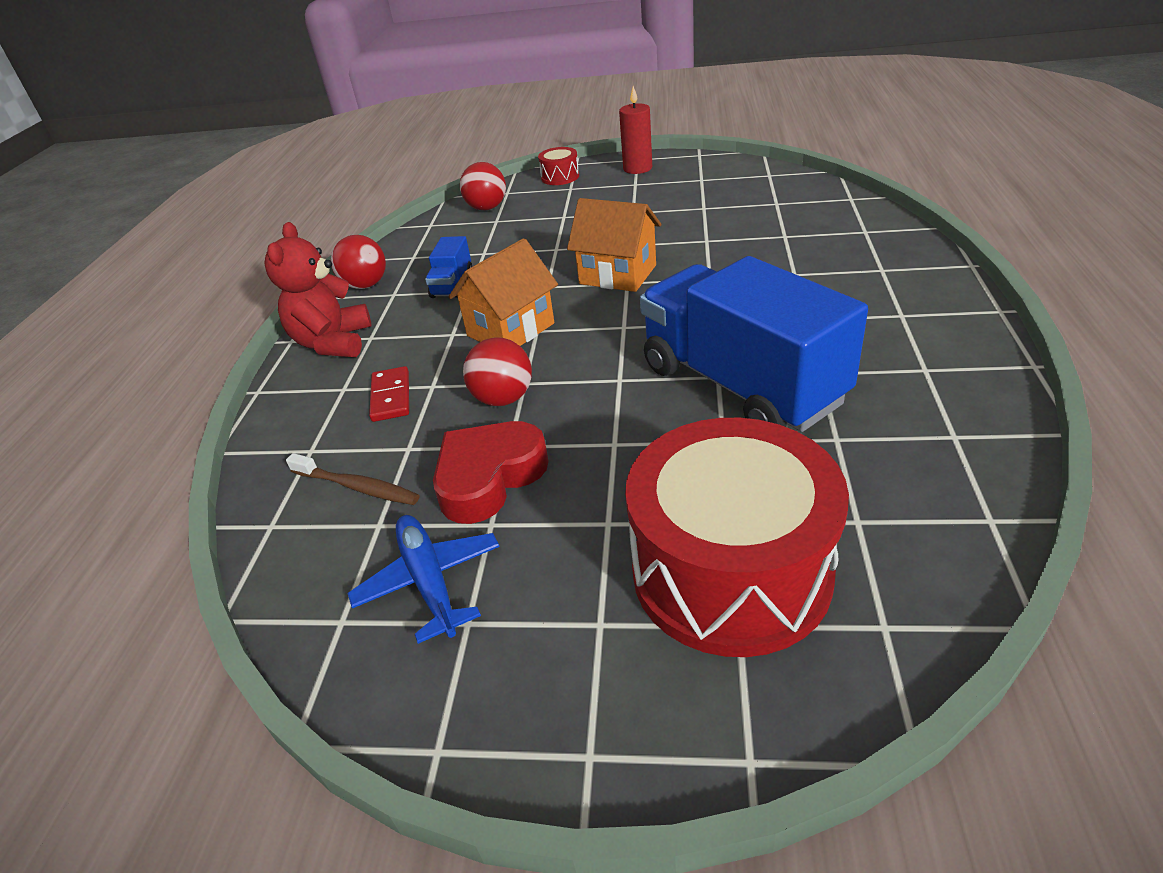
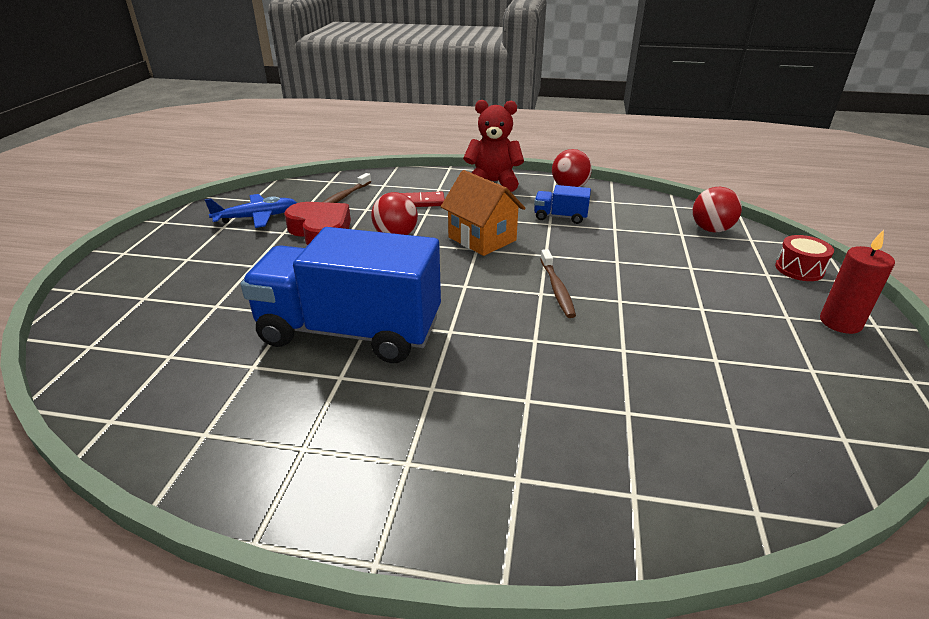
camera: 90 degrees right, 5 degrees down
orange house [567,198,661,292] -> brown toothbrush [540,249,576,318]
red drum [625,418,849,657] -> none
blue truck [640,256,868,432] -> blue truck turned 135 degrees counterclockwise [241,227,441,363]

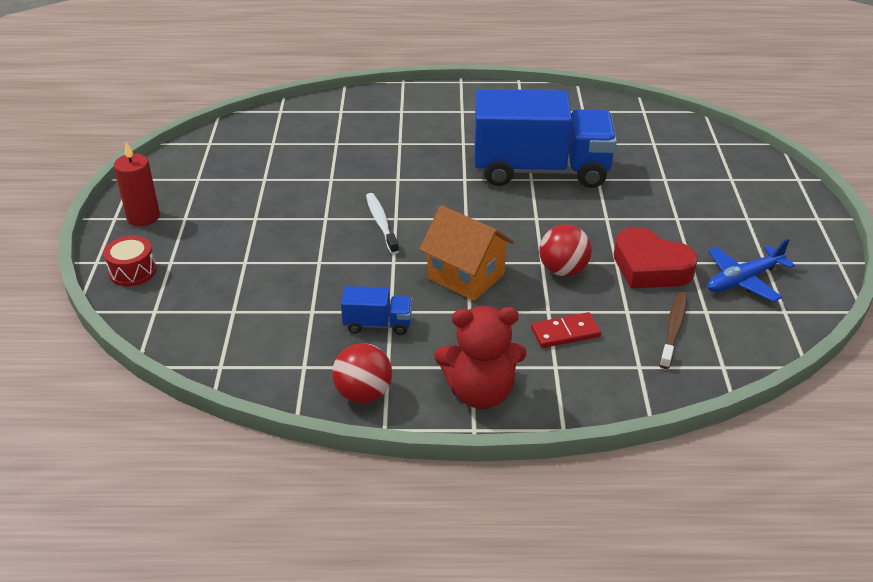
camera: 170 degrees right, 5 degrees up
brown toothbrush [540,249,576,318] -> white toothbrush [366,193,399,254]
red ball [693,187,742,232] -> none

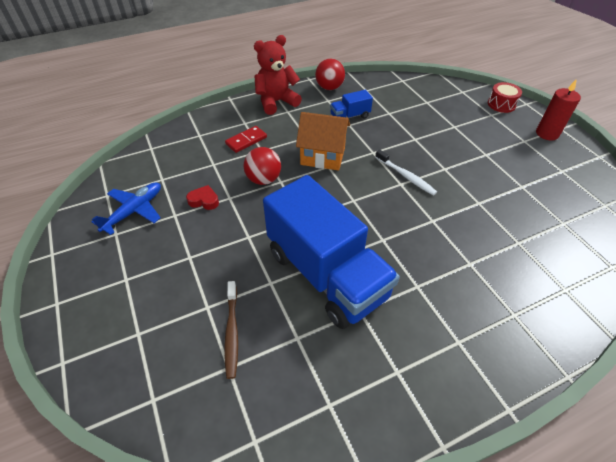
camera: 155 degrees right, 10 degrees up
blue truck [474,89,617,188] -> blue truck turned 105 degrees counterclockwise [263,175,400,329]
red heart [614,227,698,288] -> red heart [186,185,219,210], size x0.50
brown toothbrush [659,292,687,369] -> brown toothbrush moved to [224,281,238,379]

